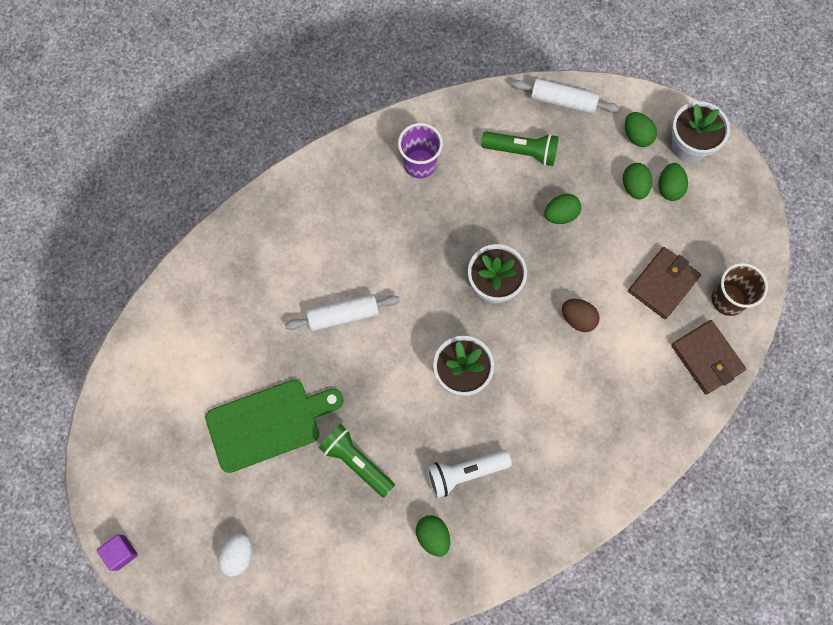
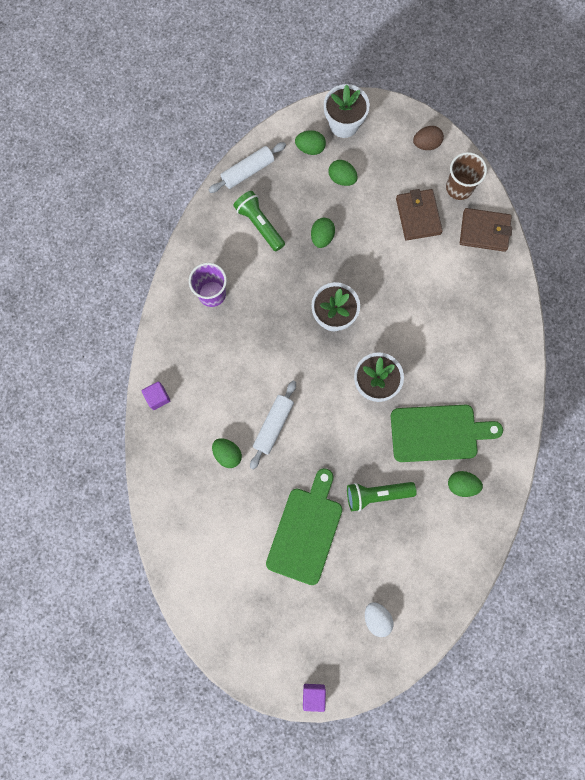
camera: 50 degrees left, 5 degrees up
white flashlight [427,450,512,498] -> green cutting board [391,405,503,462]
green flashlight [481,131,559,166] -> green flashlight turned 90 degrees counterclockwise [233,191,285,251]
brown egg [562,299,600,332] -> brown egg moved to [413,126,444,150]
green egg [658,163,688,201] -> green egg moved to [212,438,242,468]
none -> purple cube [142,381,170,410]

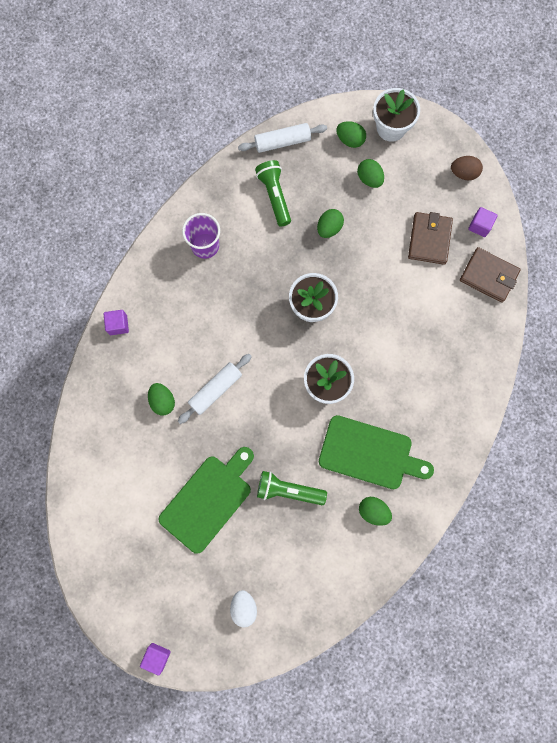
camera: 20 degrees right, 0 degrees up
brown cup [446,152,487,200] -> purple cube [468,207,497,237]

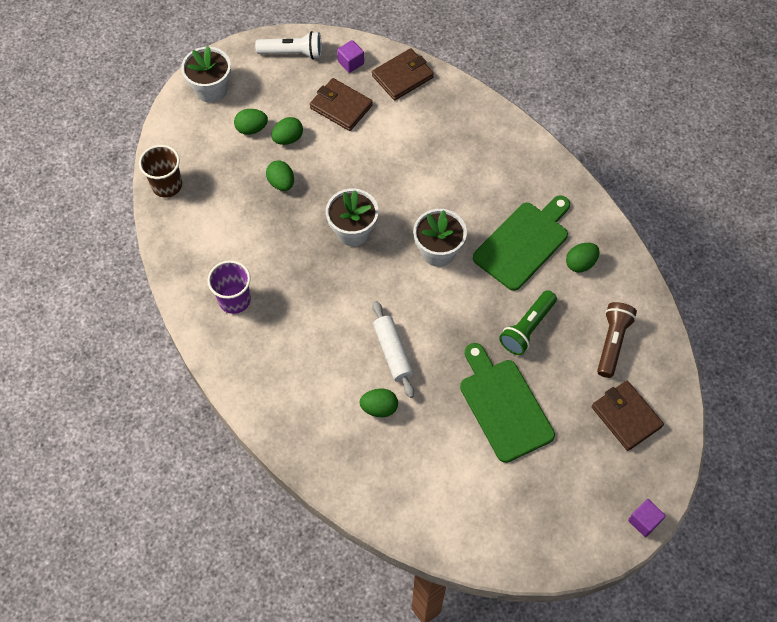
camera: 65 degrees left, 15 degrees down
purple cube [104,310,129,335] -> none
white egg [230,590,257,627] -> brown wallet [592,381,664,451]
white rolling pin [238,123,327,153] -> brown cup [139,145,182,198]
green flashlight [255,160,291,226] -> none
green egg [336,121,366,148] -> green egg moved to [271,117,303,145]
brown egg [451,156,483,181] -> white flashlight [255,31,322,59]
none -> brown flashlight [597,302,637,378]

